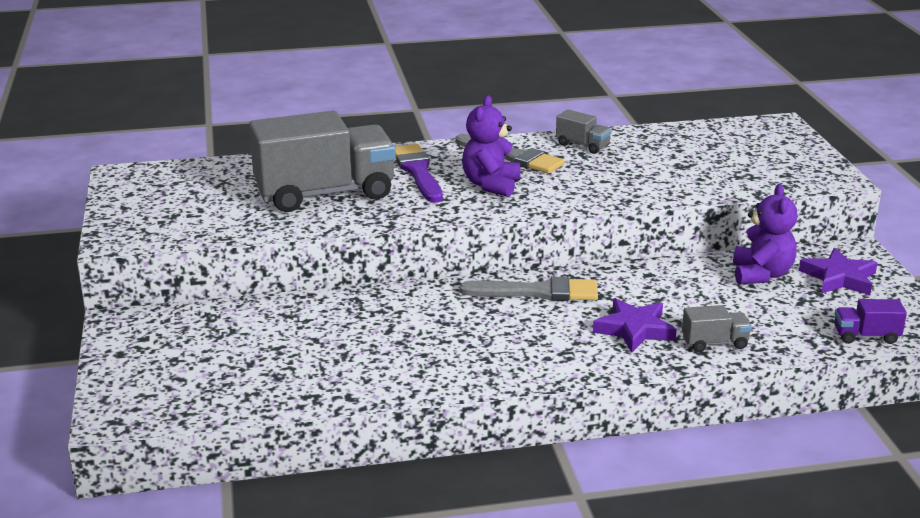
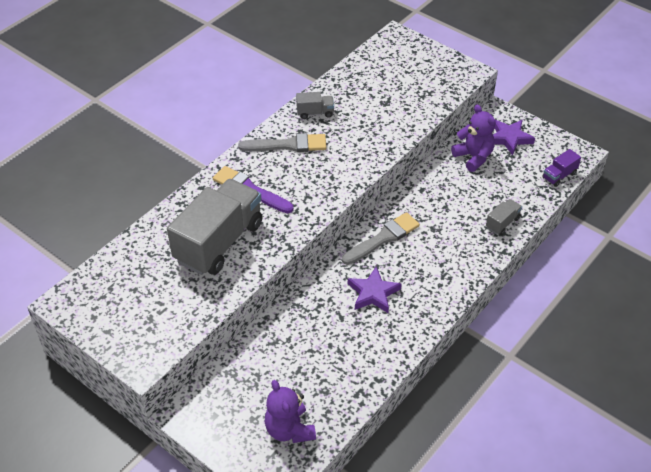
camera: 40 degrees left, 20 degrees up
purple teddy bear [462,95,520,197] -> purple teddy bear moved to [265,380,316,443]
purple star [593,298,677,353] -> purple star moved to [348,266,402,313]

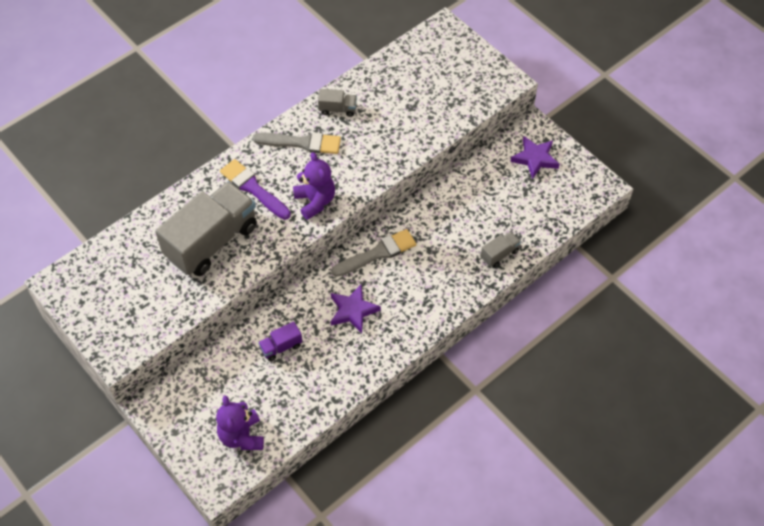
camera: 10 degrees right, 10 degrees up
purple teddy bear [451,105,495,172] -> purple teddy bear moved to [293,152,335,220]
purple truck [542,149,581,187] -> purple truck moved to [258,321,302,361]

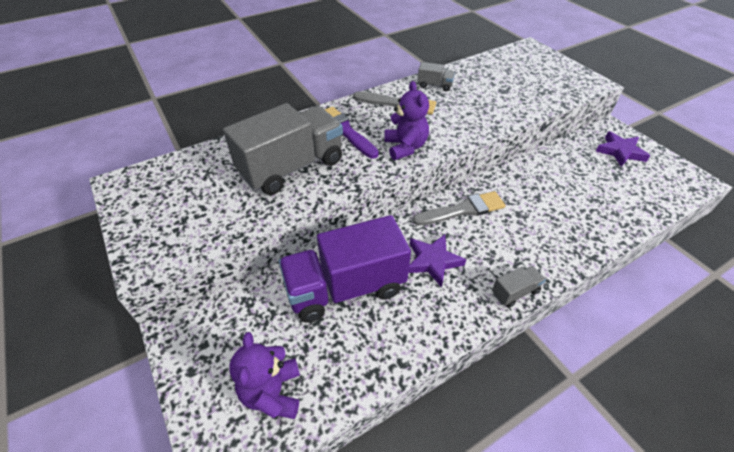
camera: 10 degrees right, 10 degrees down
purple truck [258,321,302,361] -> purple truck [279,215,411,323], size x2.38
grey truck [481,232,521,268] -> grey truck moved to [492,266,546,308]

